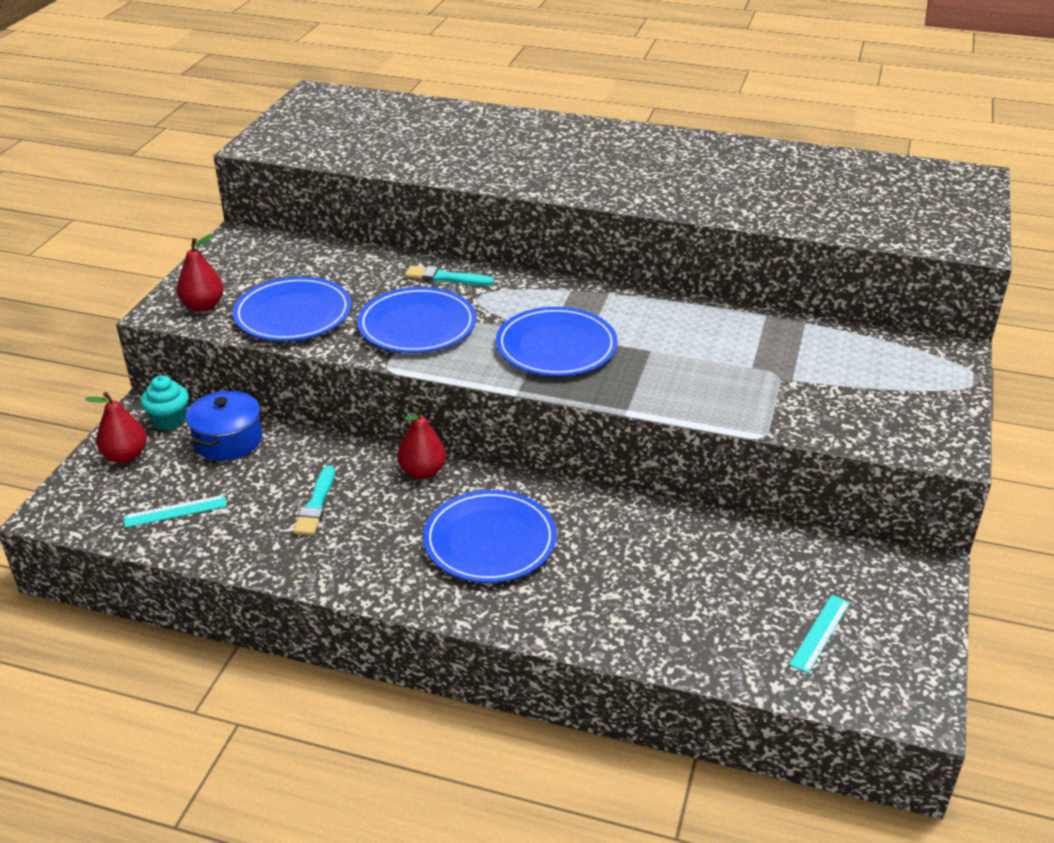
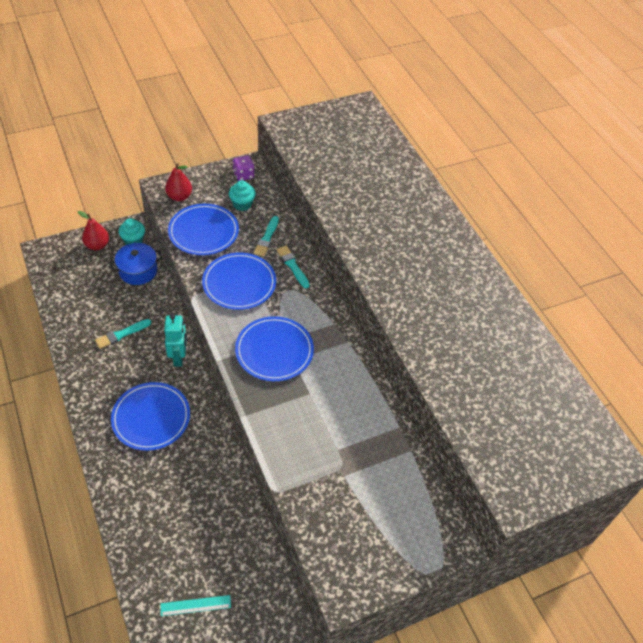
camera: 45 degrees right, 15 degrees up
turquoise ruler [124,495,227,528] -> none
red pear [397,408,446,479] -> turquoise robot [164,314,187,366]
none -> turquoise cupcake [229,180,256,211]
none -> purple dice [233,155,254,181]
none -> turquoise brush [254,216,279,257]

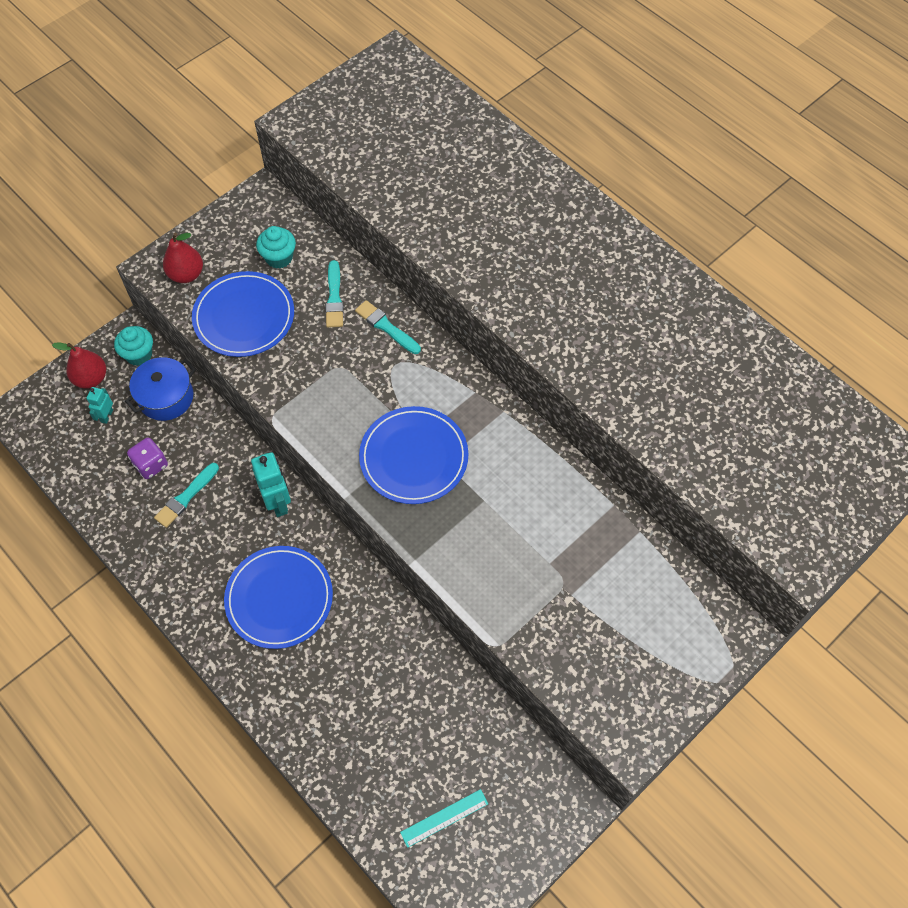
camera: 15 degrees left, 10 degrees up
blue plate [202,253,276,310] -> none
purple dice [233,155,254,181] -> purple dice moved to [127,438,168,479]
none -> turquoise robot [86,387,113,424]

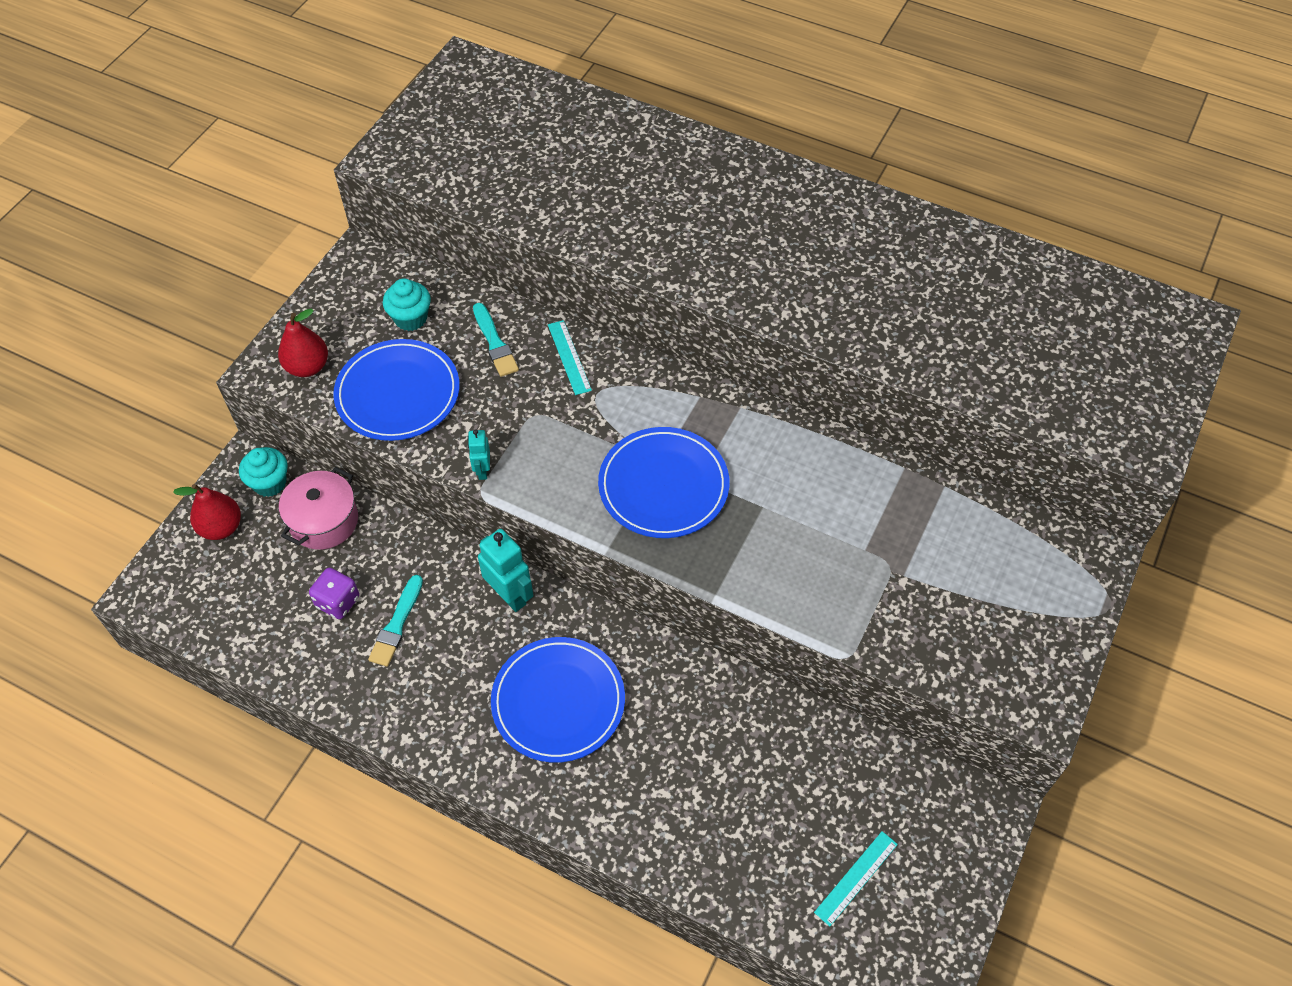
camera: 20 degrees left, 5 degrees down
turquoise robot [86,387,113,424] -> turquoise robot moved to [468,429,490,480]
blue pot [125,357,196,421] -> pink pot [279,467,358,550]
turquoise brush [355,300,421,354] -> turquoise ruler [548,320,592,395]

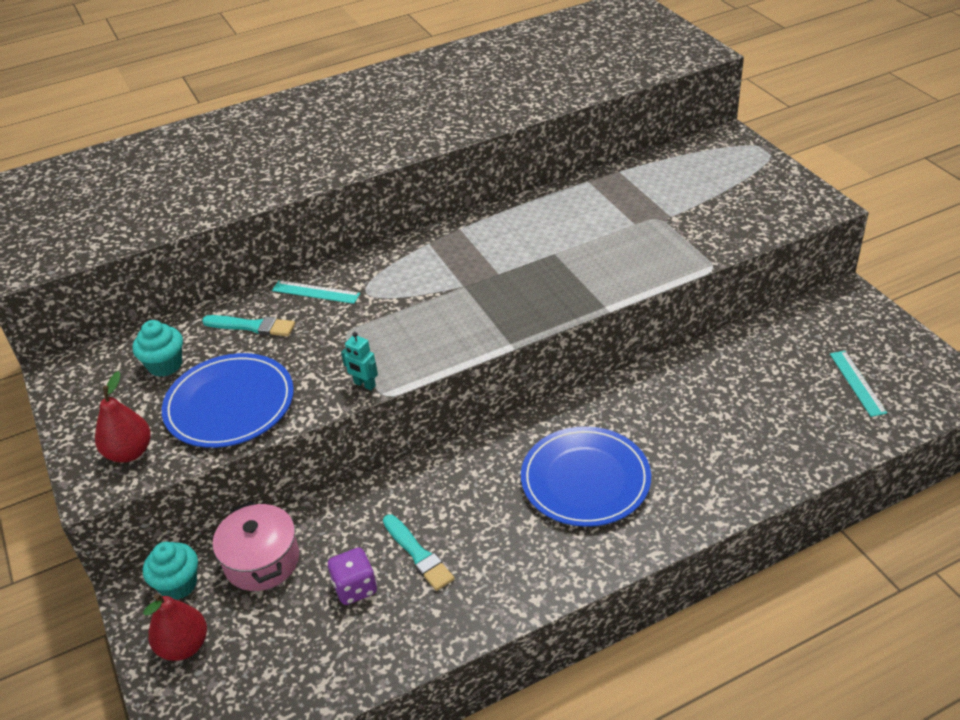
camera: 50 degrees left, 15 degrees down
turquoise robot [478,529,534,612] -> none
blue plate [598,427,729,538] -> none

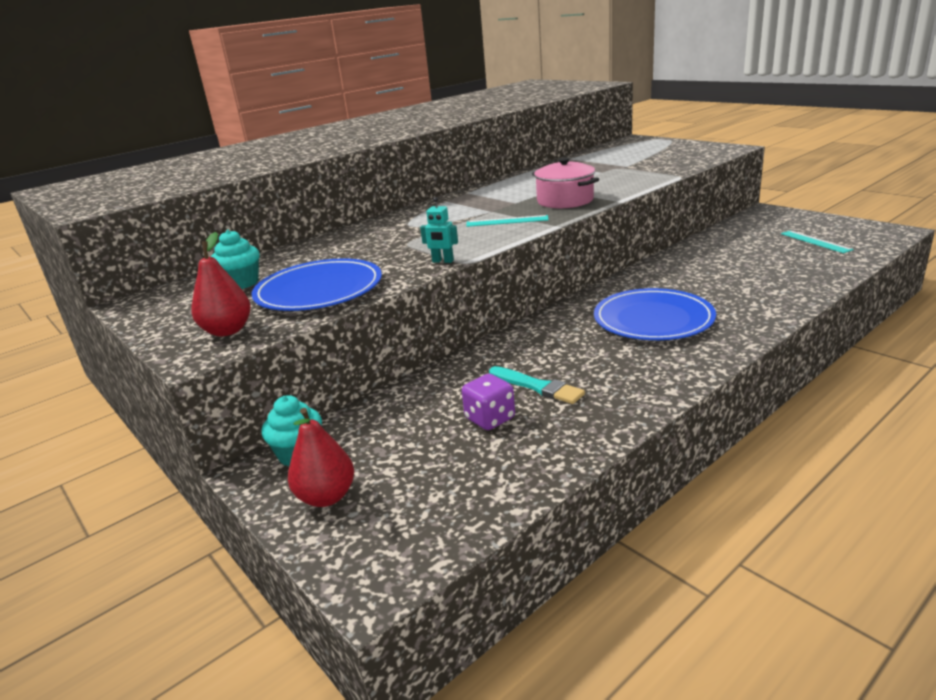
camera: 15 degrees left, 15 degrees down
turquoise brush [202,315,295,336] -> none
pink pot [213,501,299,591] -> pink pot moved to [532,158,599,208]
turquoise ruler [272,280,360,304] -> turquoise ruler moved to [466,215,549,227]

